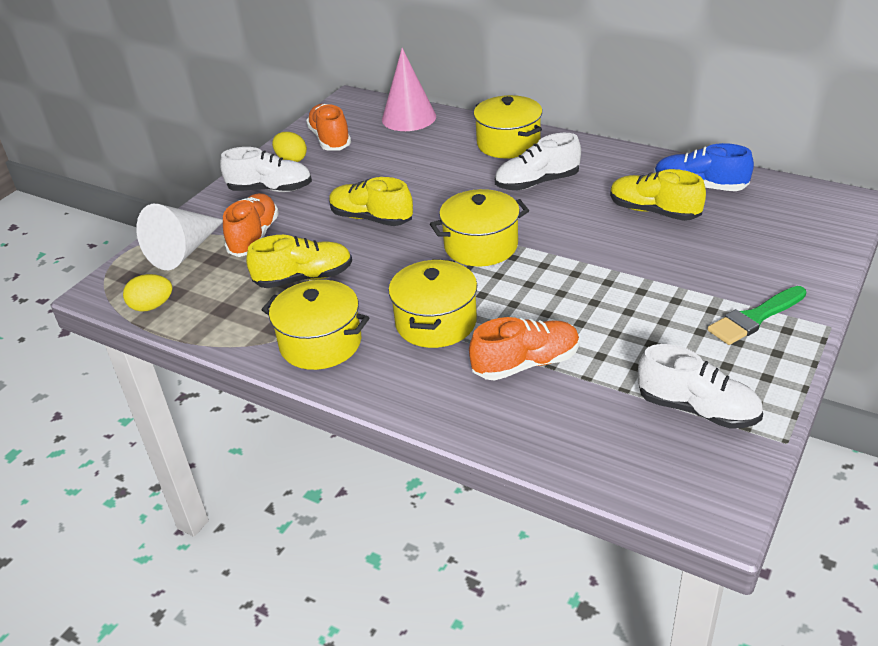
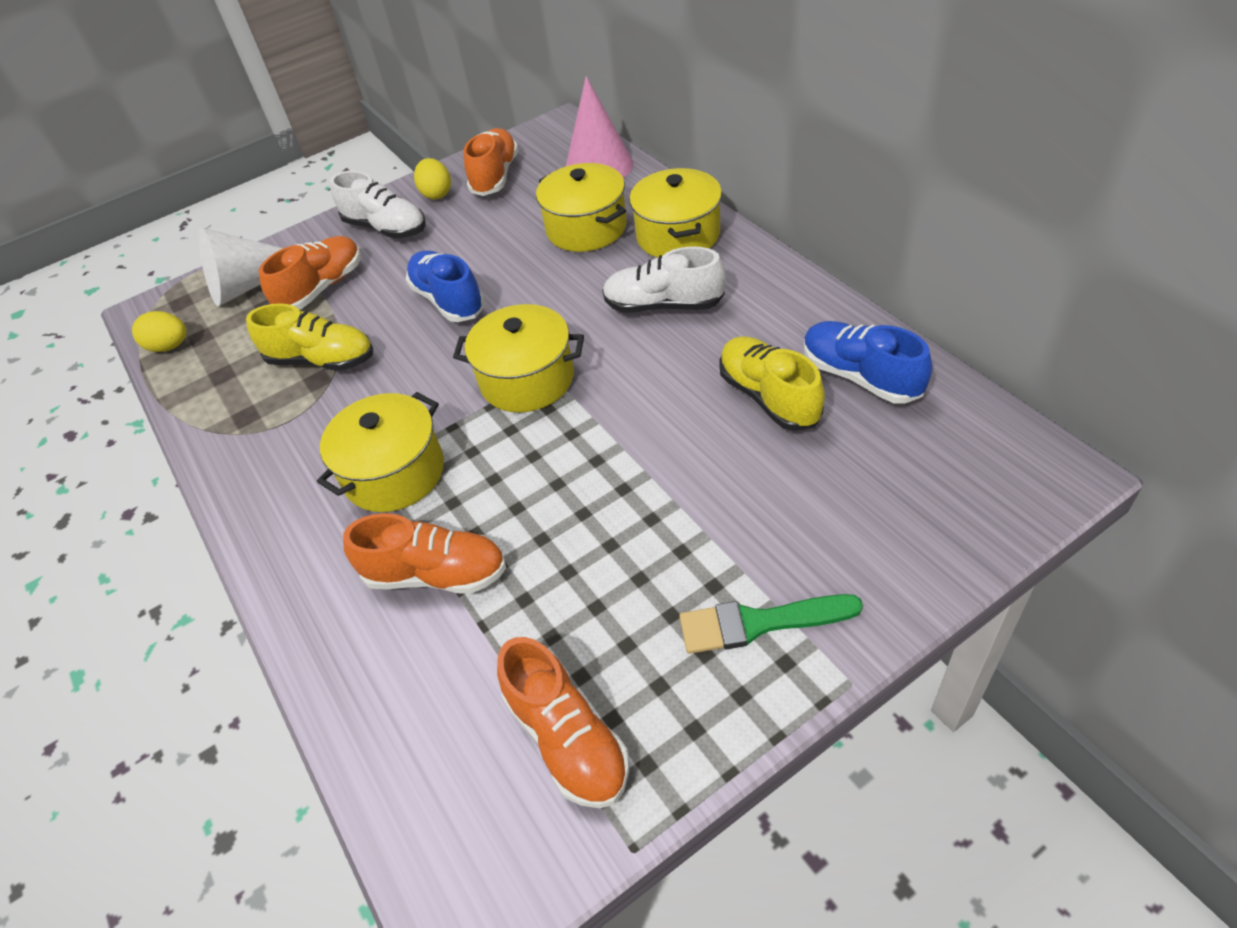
camera: 30 degrees right, 10 degrees up
yellow pot [262,280,370,370] -> yellow pot moved to [536,163,627,252]
yellow shoe [329,177,413,226] -> blue shoe [406,250,485,322]
white shoe [638,344,763,429] -> orange shoe [497,637,629,808]

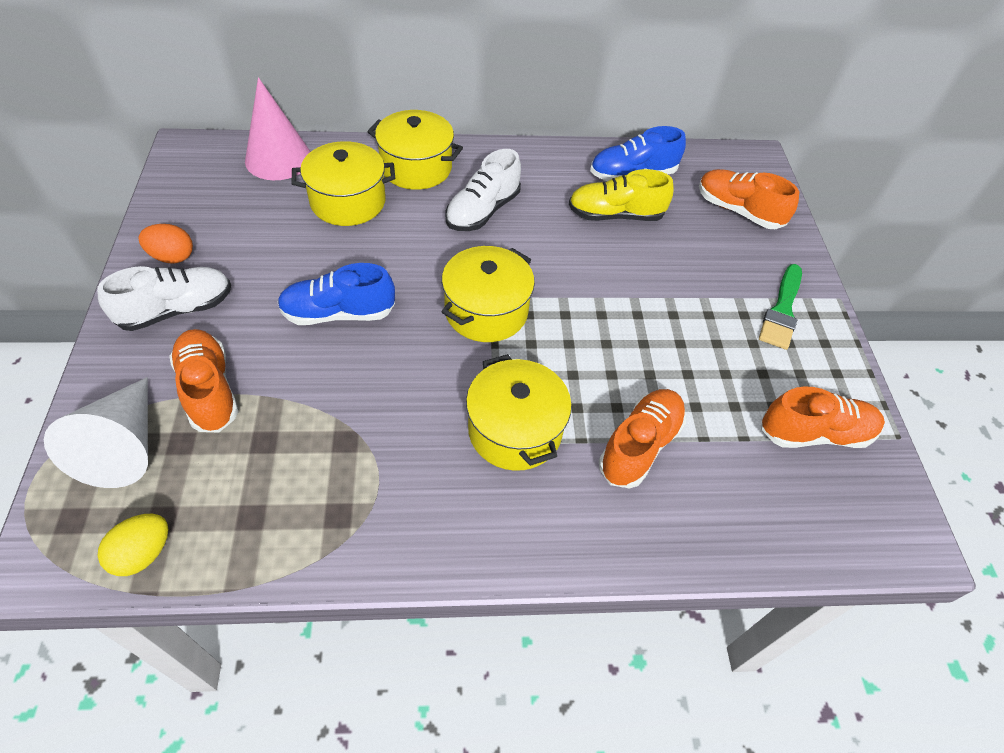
camera: 70 degrees left, 5 degrees up
yellow shoe [246,303,373,370] -> none
yellow egg [414,158,451,199] -> orange egg [139,224,193,263]
orange shoe [464,128,518,196] -> orange shoe moved to [699,169,799,229]

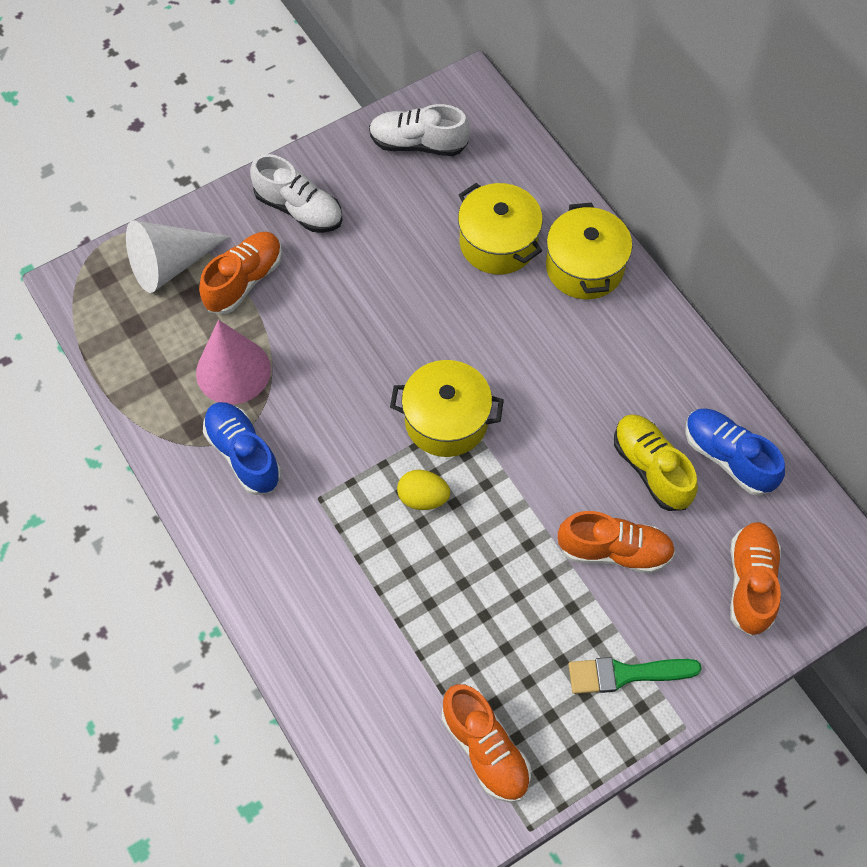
camera: 65 degrees right, 10 degrees up
yellow egg [98,514,168,576] -> yellow egg moved to [397,470,450,510]
orange egg [139,224,193,263] -> none
pink cone [245,77,311,180] -> pink cone moved to [196,320,271,405]
blue shoe [278,263,395,325] -> blue shoe moved to [203,402,281,495]
white shoe [445,149,521,231] -> white shoe moved to [369,104,470,156]
yellow pot [466,354,572,471] -> none
orange shoe [599,389,686,489] -> orange shoe moved to [558,511,675,574]

